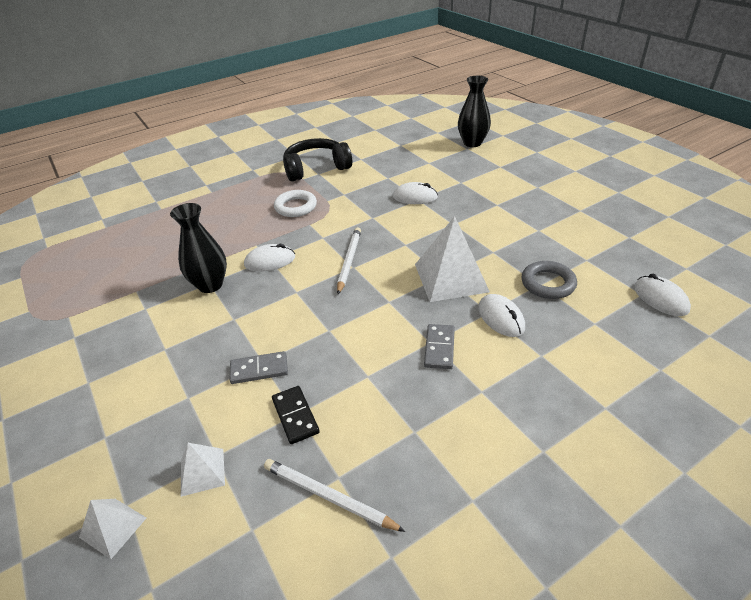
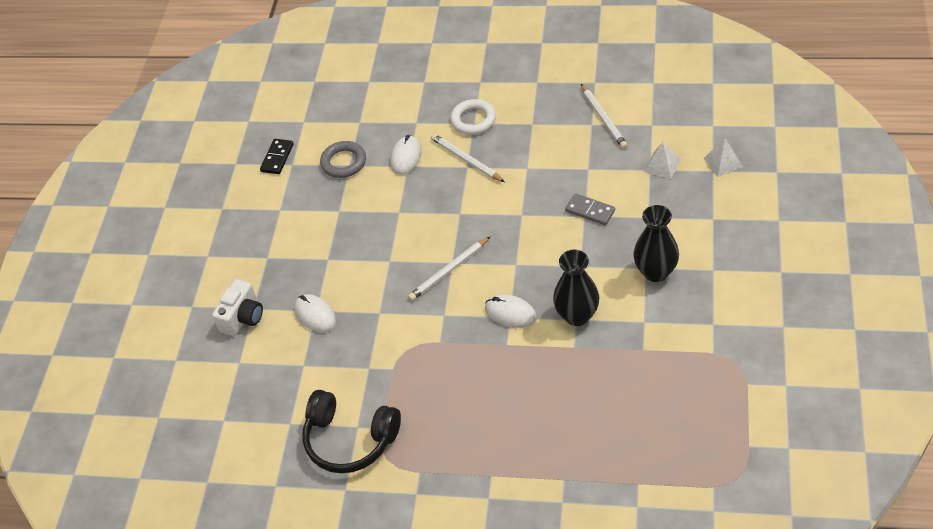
camera: 135 degrees left, 10 degrees up
black domino [272,386,320,444] -> black domino moved to [260,139,294,174]
white ring [274,190,317,217] -> white ring moved to [450,99,496,135]
white pyramid [415,216,490,302] -> none
grey domino [424,324,455,369] -> white pencil [431,134,505,182]
black vase [458,76,491,147] -> black vase moved to [633,205,679,282]
white mouse [634,274,691,316] -> none
none -> white camera [212,279,263,336]

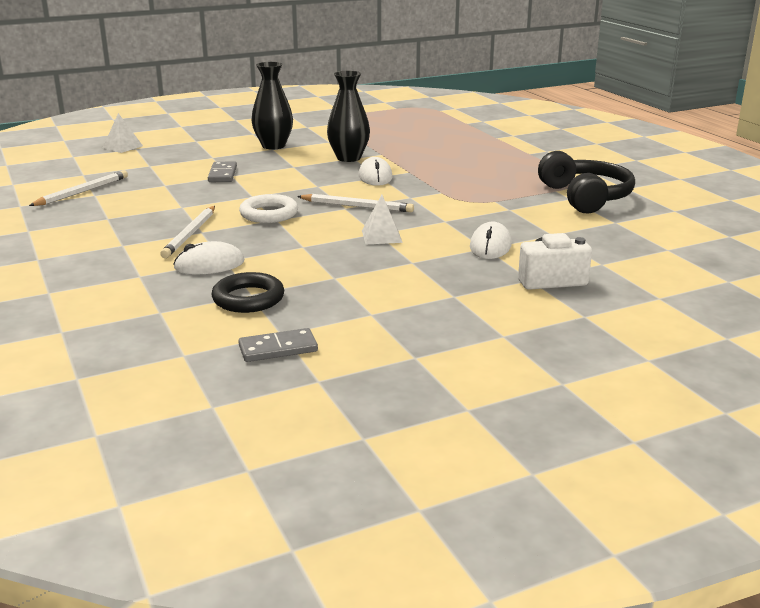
camera: 130 degrees left, 25 degrees down
black domino [260,139,294,174] -> grey domino [238,328,318,362]
grey ring [320,141,366,178] -> black ring [212,272,284,313]
white ring [450,99,496,135] -> white ring moved to [239,194,298,223]
white pyramid [644,142,681,179] -> white pyramid moved to [362,195,403,244]

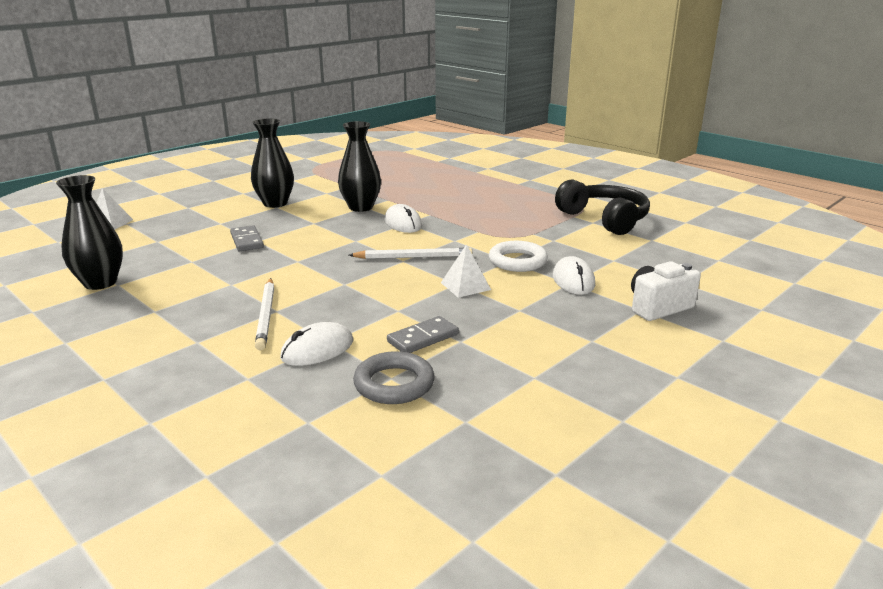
camera: 20 degrees left, 0 degrees up
white pencil [29,170,128,206] -> black vase [56,175,123,290]
black ring [212,272,284,313] -> grey ring [353,351,435,404]
grey domino [238,328,318,362] -> grey domino moved to [387,316,459,353]
white ring [239,194,298,223] -> white ring moved to [489,241,548,272]

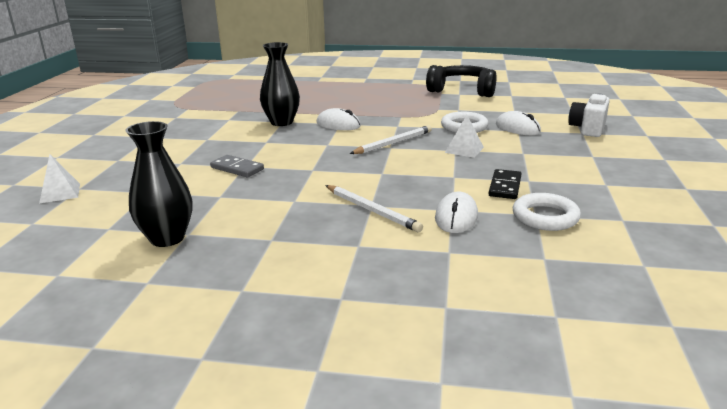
camera: 35 degrees left, 0 degrees up
black vase [251,118,294,208] -> none
grey ring [353,351,435,404] -> white ring [513,193,581,231]
grey domino [387,316,459,353] -> black domino [489,169,521,199]

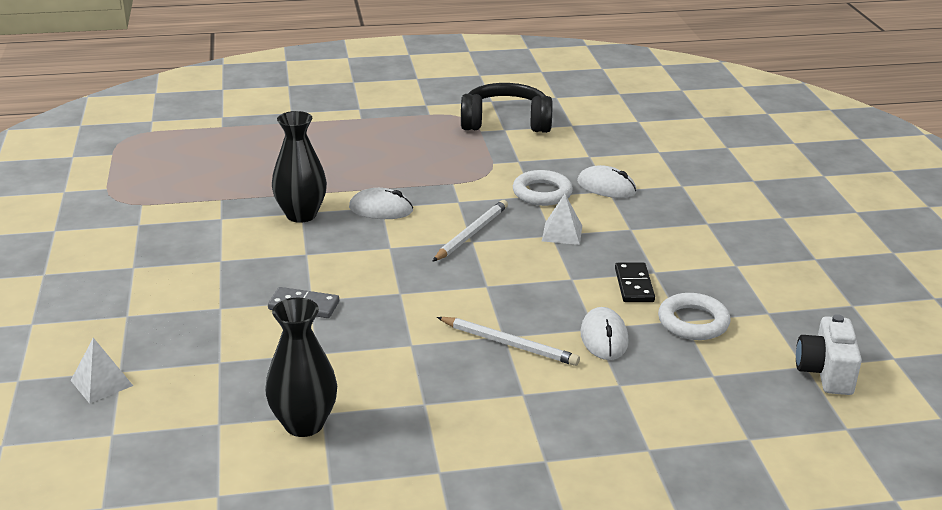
camera: 20 degrees left, 5 degrees up
white camera [568,93,610,137] -> white camera moved to [796,314,862,395]

